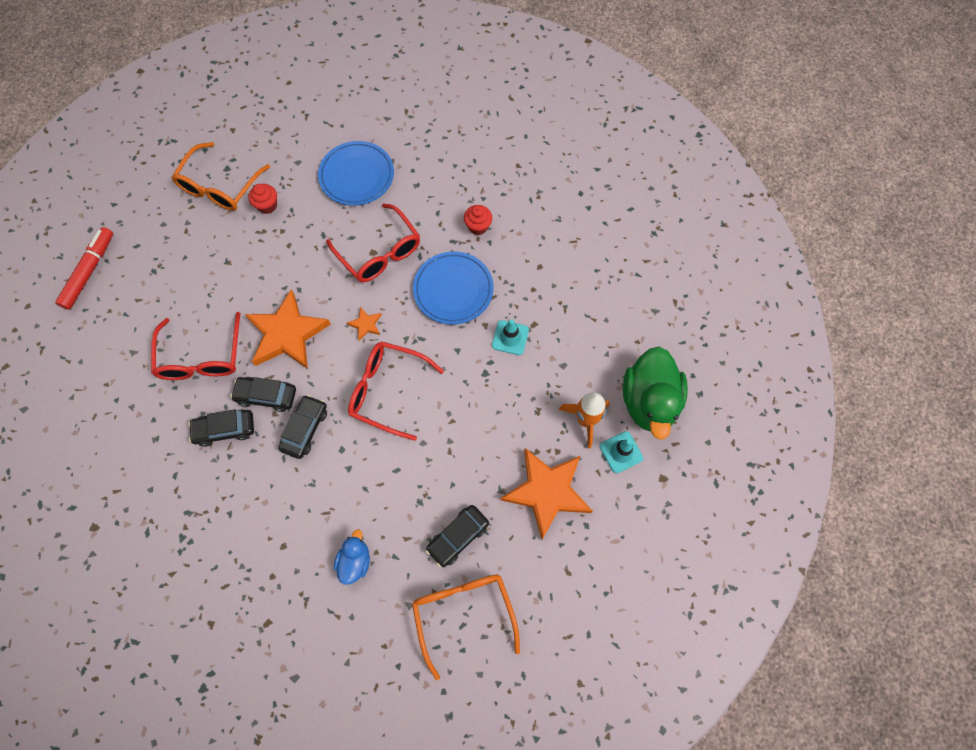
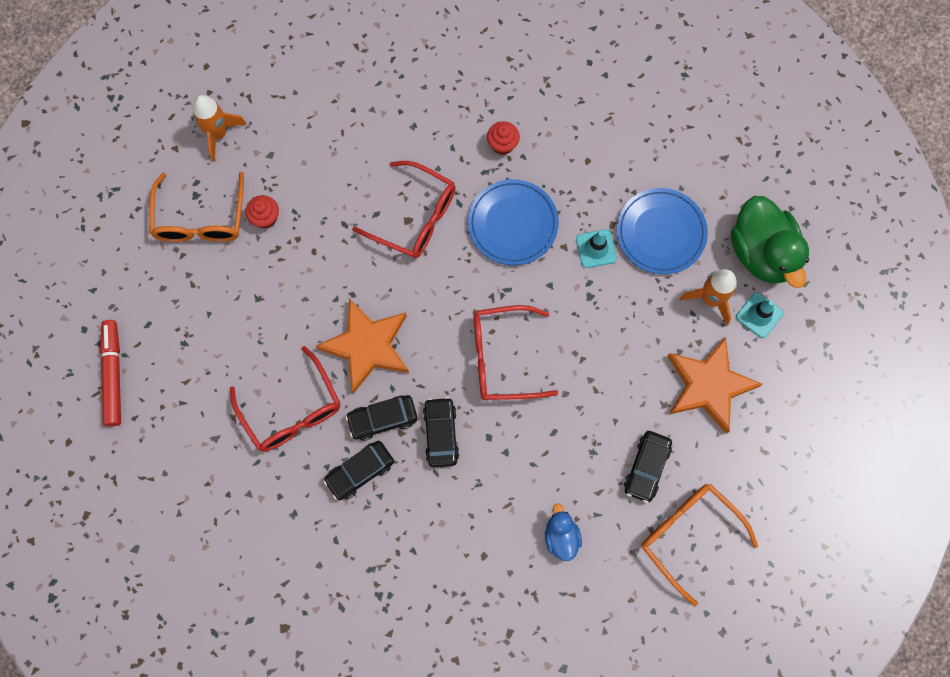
camera: 25 degrees left, 5 degrees up
blue plate [318,141,394,206] -> blue plate moved to [616,188,708,274]
orange star [347,307,382,341] -> none
none -> orange rocket [193,95,247,162]

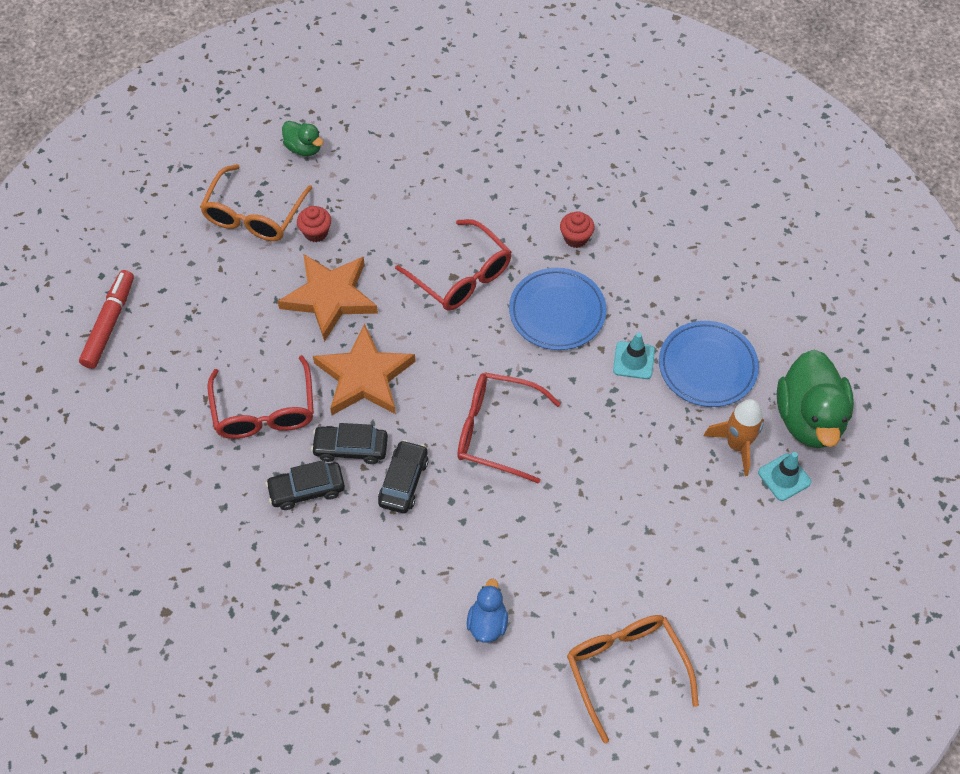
camera: 20 degrees right, 15 degrees down
orange rocket [193,95,247,162] -> green duck [282,121,323,156]
black car [624,431,672,503] -> none
orange star [667,336,762,434] -> orange star moved to [278,254,378,342]

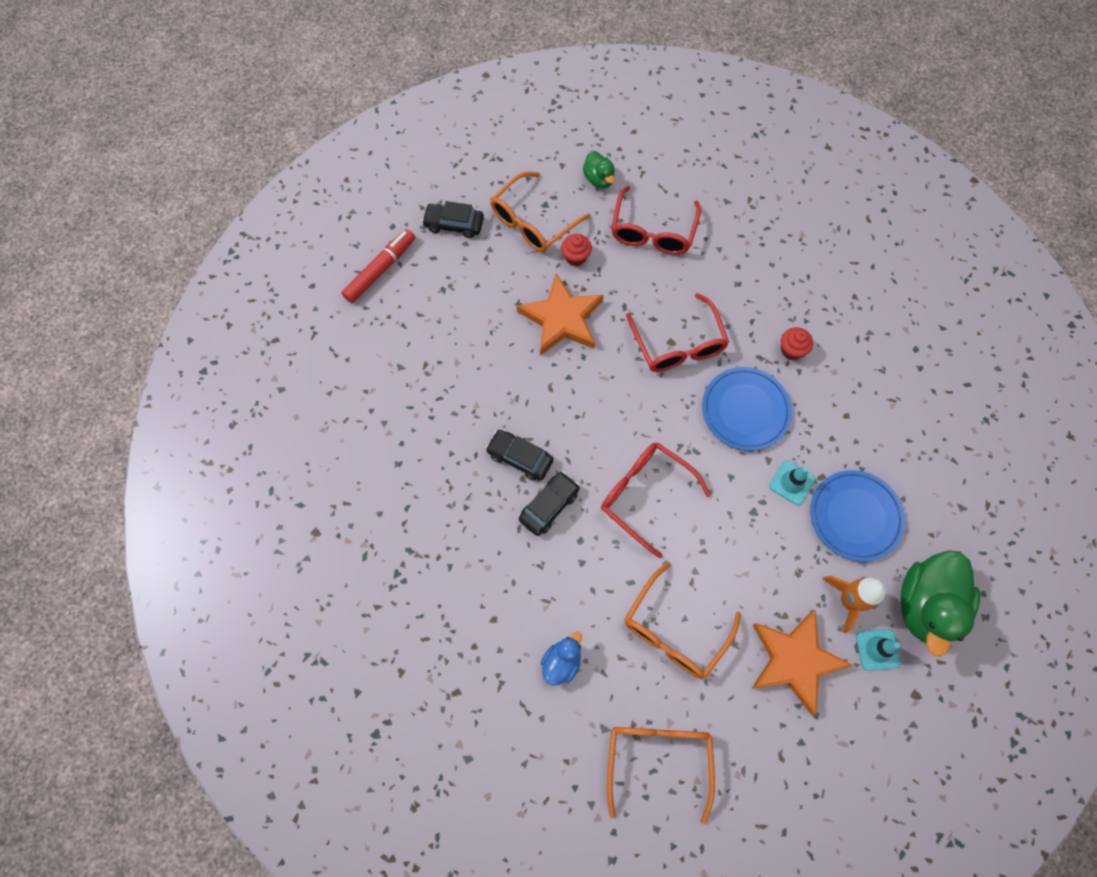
camera: 25 degrees right, 10 degrees up
red glasses [207,355,314,439] -> red glasses moved to [611,186,701,255]
black car [266,460,345,510] -> black car moved to [422,201,484,238]
orange star [313,324,416,415] -> orange star moved to [751,610,853,716]
none -> orange glasses [625,562,741,679]

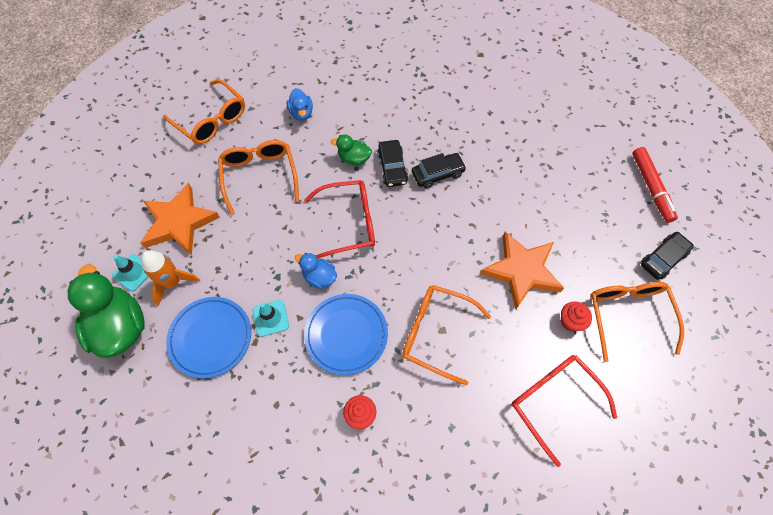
camera: 130 degrees right, 5 degrees down
green duck [583,151,615,188] -> green duck moved to [331,134,372,166]
red glasses [626,293,729,372] -> orange glasses [402,285,491,385]
none -> blue duck [295,253,337,289]

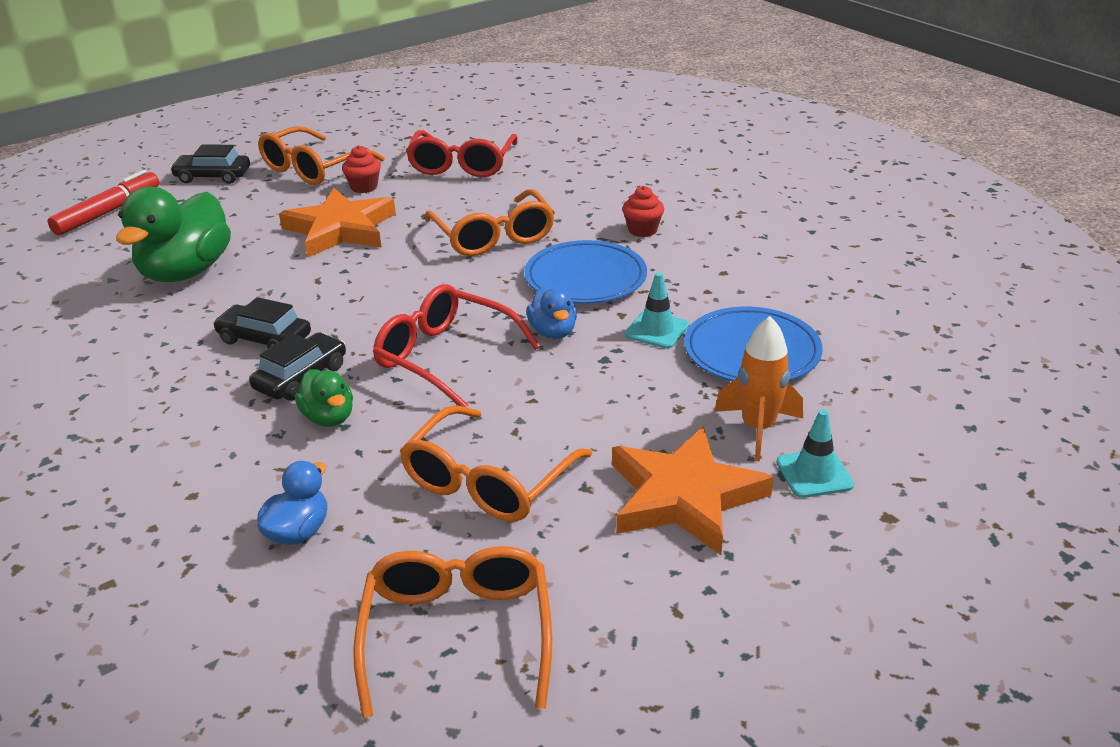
camera: 135 degrees left, 30 degrees down
green duck [68,264,145,358] -> green duck moved to [116,187,231,282]

